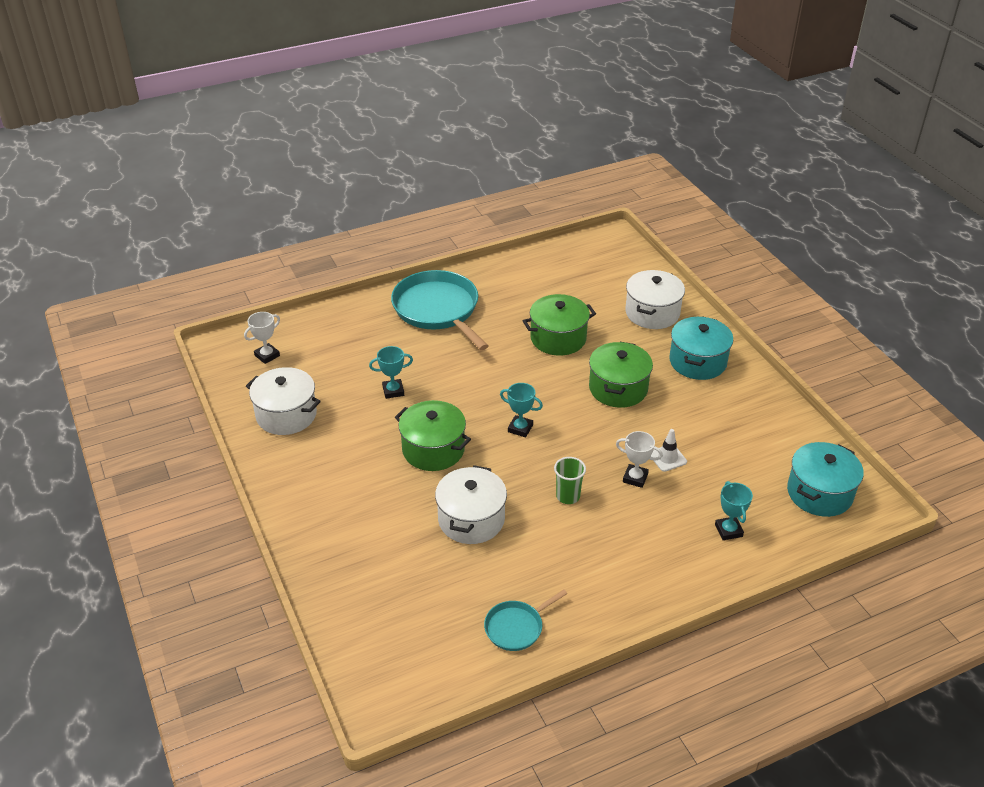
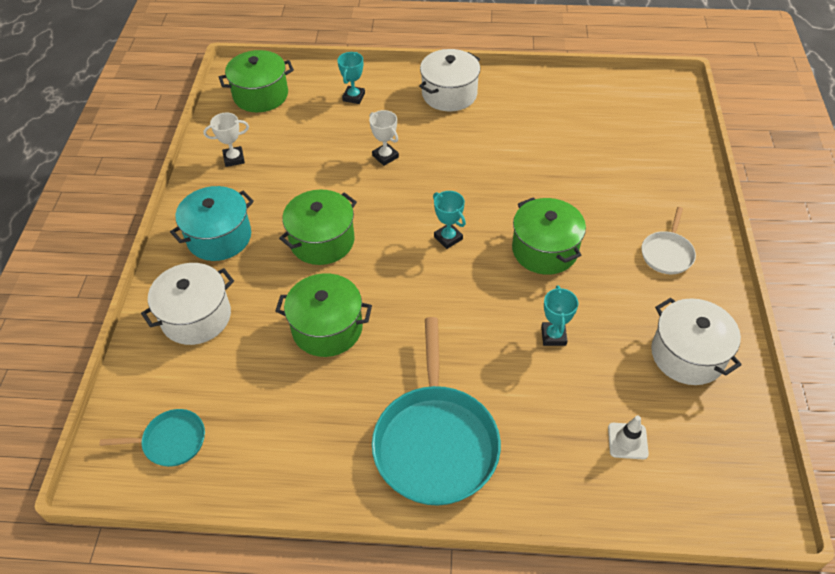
camera: 150 degrees left, 10 degrees up
white trophy [244,312,280,364] -> white trophy moved to [203,113,249,167]
turquoise trophy [369,346,413,399] -> turquoise trophy turned 75 degrees clockwise [541,286,578,346]
white pot [435,465,507,544] -> white pot moved to [419,49,480,111]
turquoise pan [484,589,567,651] -> turquoise pan moved to [99,409,205,467]
green cup [554,457,586,504] -> none
white traffic cone [651,429,687,472] -> white traffic cone moved to [608,416,649,460]
turquoise pot [787,442,864,517] -> green pot [219,50,294,112]
none -> white pan [641,207,696,274]

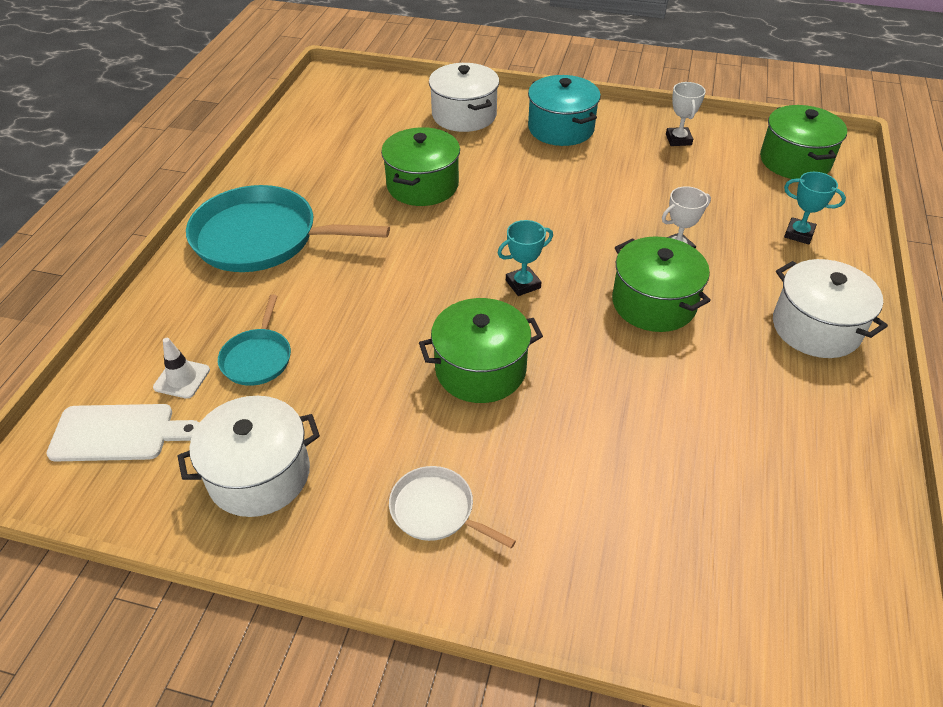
camera: 100 degrees right, 5 degrees down
turquoise pan [99,409,205,467] -> turquoise pan moved to [218,294,291,386]
green pot [279,189,357,265] -> green pot moved to [612,236,711,332]
turquoise trophy [541,286,578,346] -> none
none -> white cutting board [46,404,199,462]

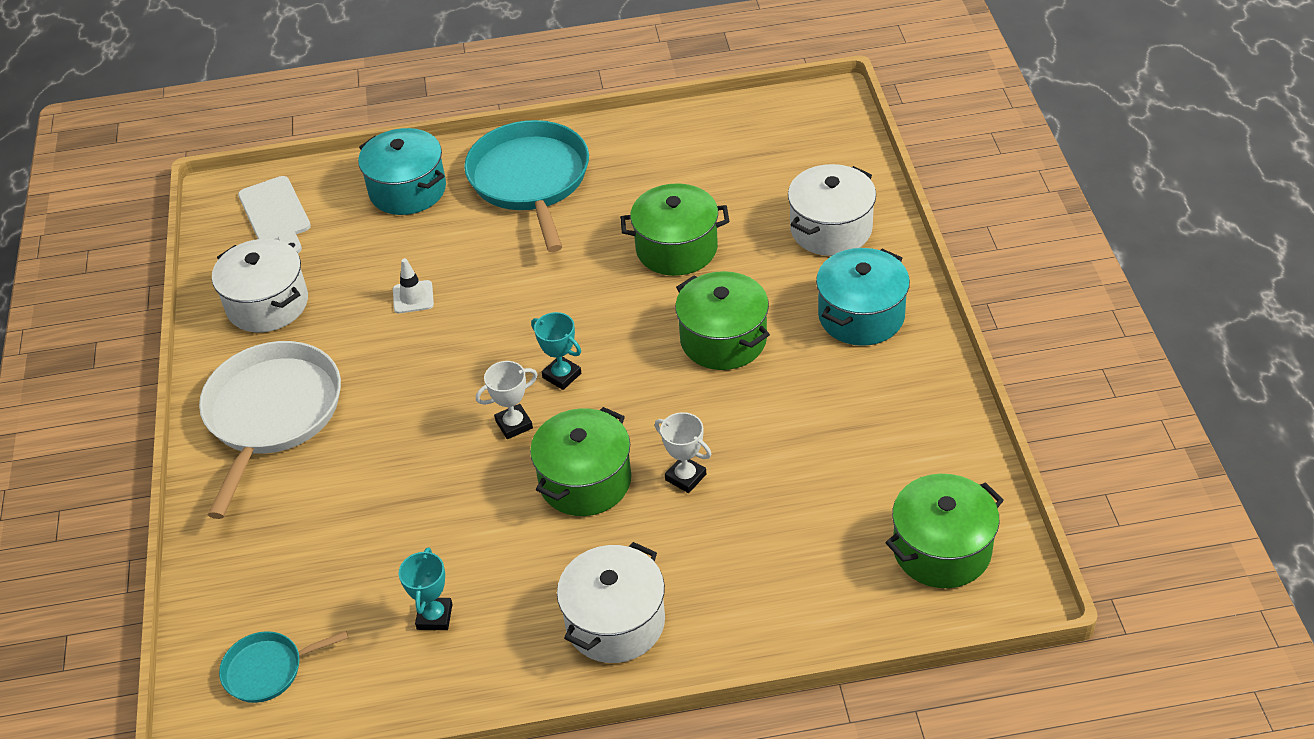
camera: 70 degrees right, 0 degrees up
white traffic cone [153,338,210,399] -> white traffic cone moved to [393,258,434,314]
turquoise pan [218,294,291,386] -> turquoise pan moved to [219,631,348,703]
white pan [389,466,516,549] -> white pan [199,341,341,519], size x2.01
green pot [419,298,543,403] -> green pot moved to [675,271,770,370]
white trophy [666,82,706,146] -> white trophy moved to [476,361,538,439]
turquoise trophy [784,172,846,244] -> turquoise trophy moved to [399,548,452,630]
none -> turquoise pot [358,128,446,215]

